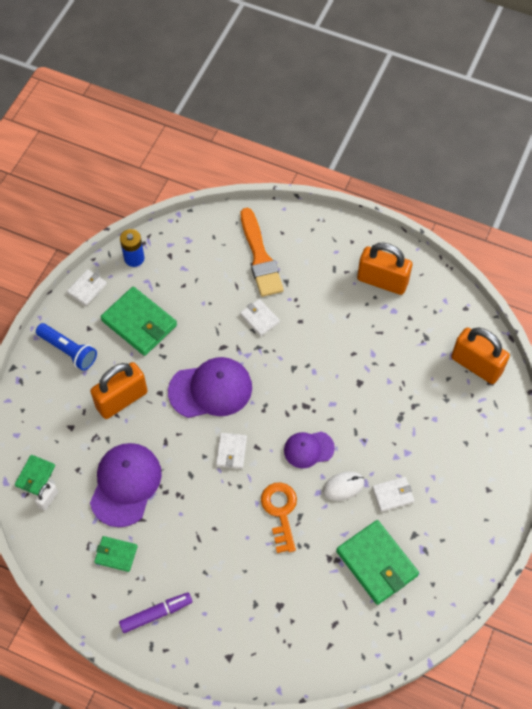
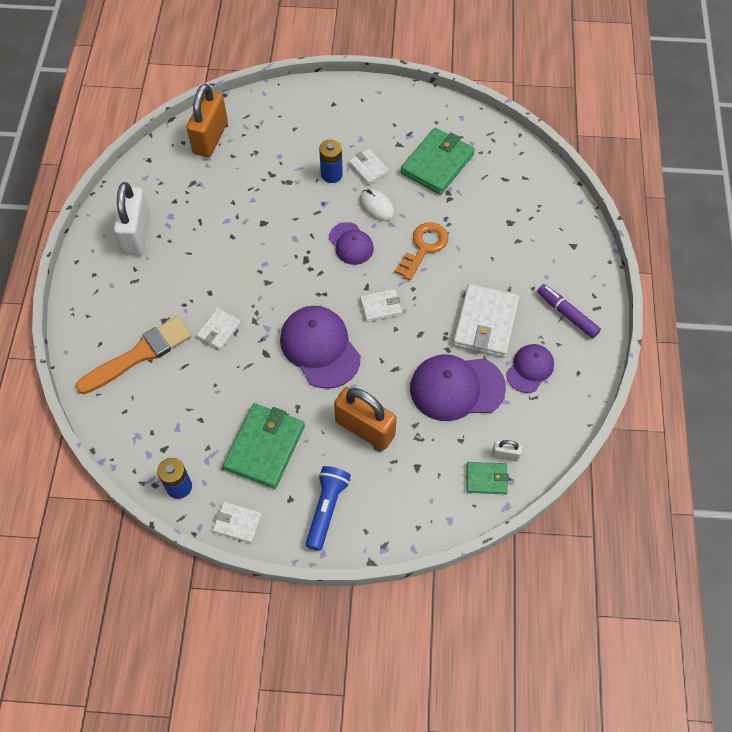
camera: 110 degrees left, 0 degrees up
green wallet [94,536,138,572] -> purple cap [506,344,554,393]
orange key [261,482,297,553] -> orange key turned 150 degrees clockwise [395,222,448,281]
orange padlock [357,243,412,295] -> white padlock [114,182,151,256]
none -> blue battery [319,139,343,183]
none -> white wallet [453,284,520,358]

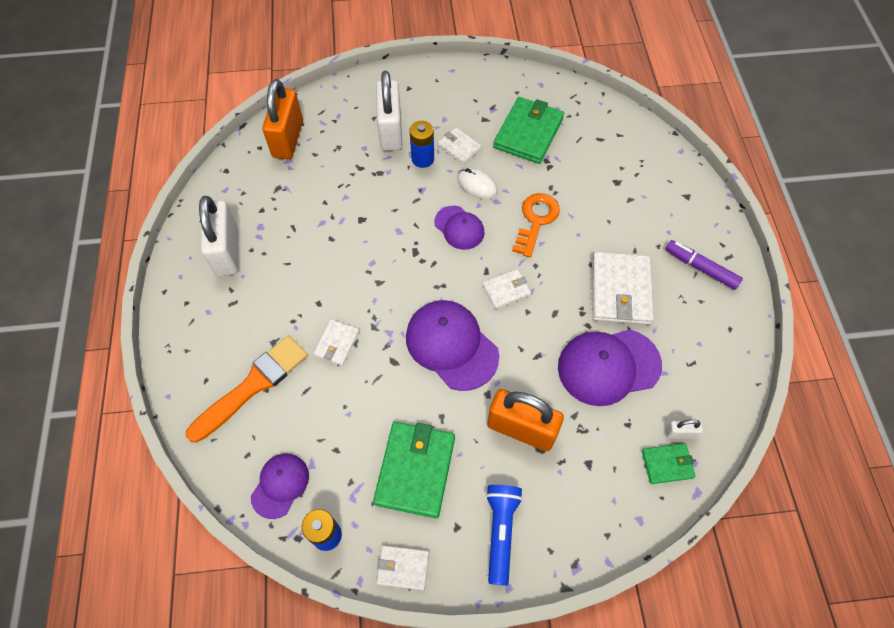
camera: 10 degrees left, 0 degrees up
purple cap [506,344,554,393] -> purple cap moved to [251,454,309,519]
none -> white padlock [376,71,402,151]

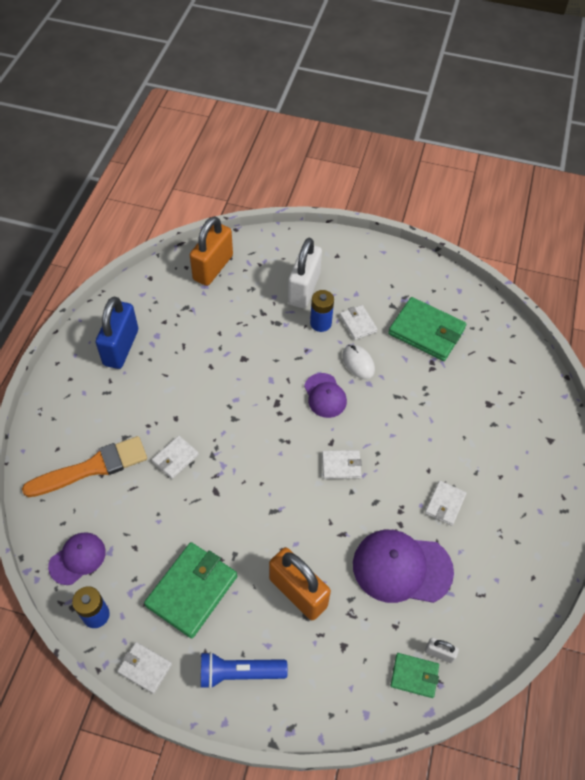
camera: 20 degrees right, 5 degrees down
white padlock [199,196,238,276] -> blue padlock [95,296,138,369]
purple cap [406,300,499,391] -> none
blue flashlight [486,485,523,586] -> blue flashlight turned 120 degrees counterclockwise [201,652,288,689]
green wallet [493,97,564,164] -> green wallet turned 75 degrees clockwise [388,297,466,361]
orange key [512,193,560,257] -> none
white wallet [592,252,654,325] -> white wallet [425,481,467,526], size x0.54
purple marker [666,240,743,290] -> none

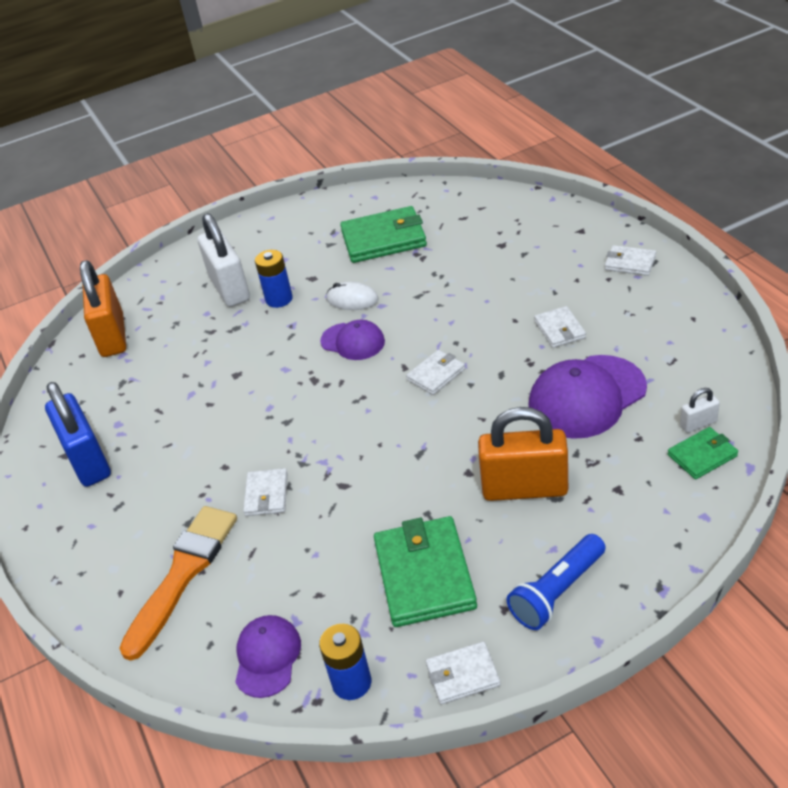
camera: 35 degrees left, 15 degrees down
white wallet [340,305,378,340] -> white wallet moved to [605,245,656,276]

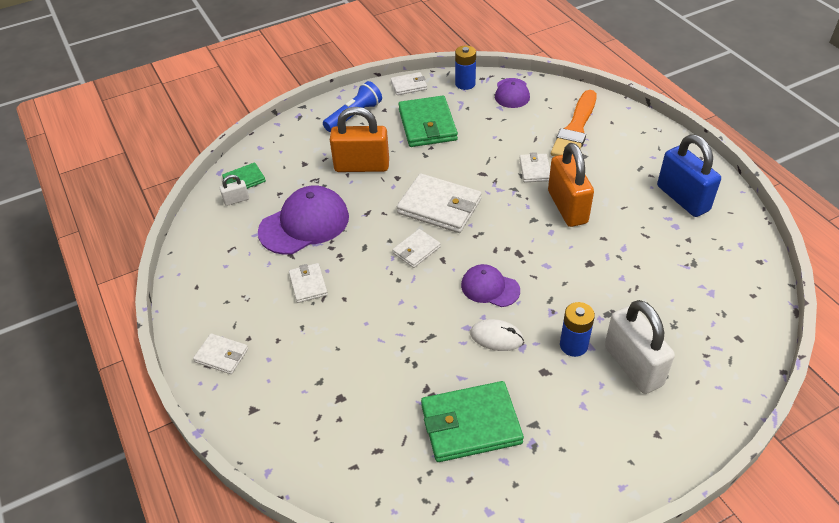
camera: 175 degrees right, 5 degrees up
orange padlock [80,260,126,357] -> orange padlock moved to [548,143,594,227]
none -> white wallet [397,173,482,233]

